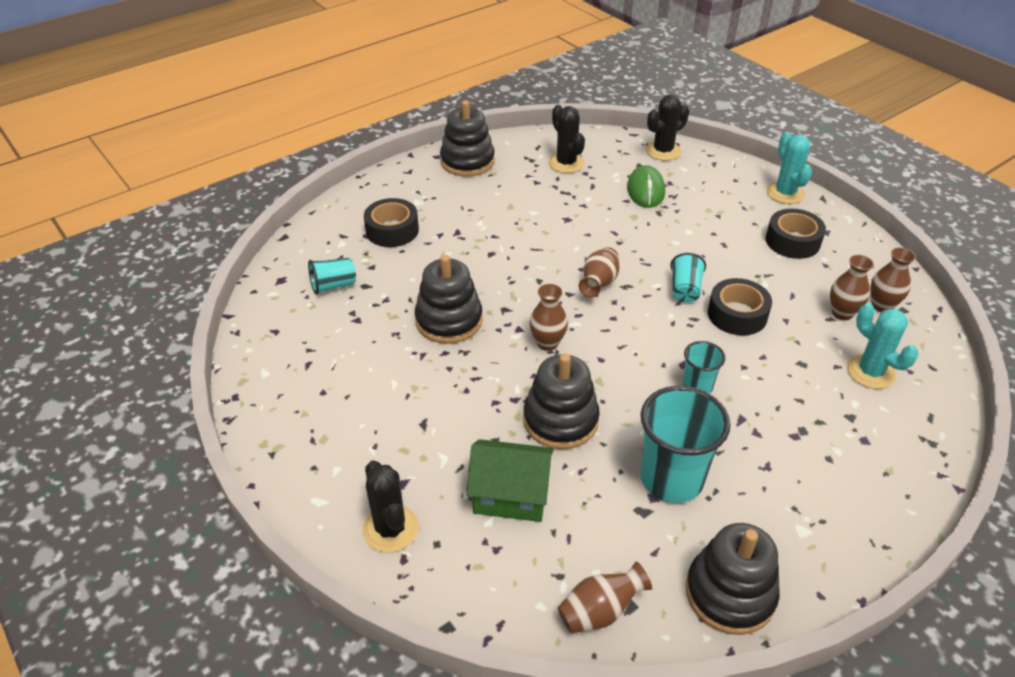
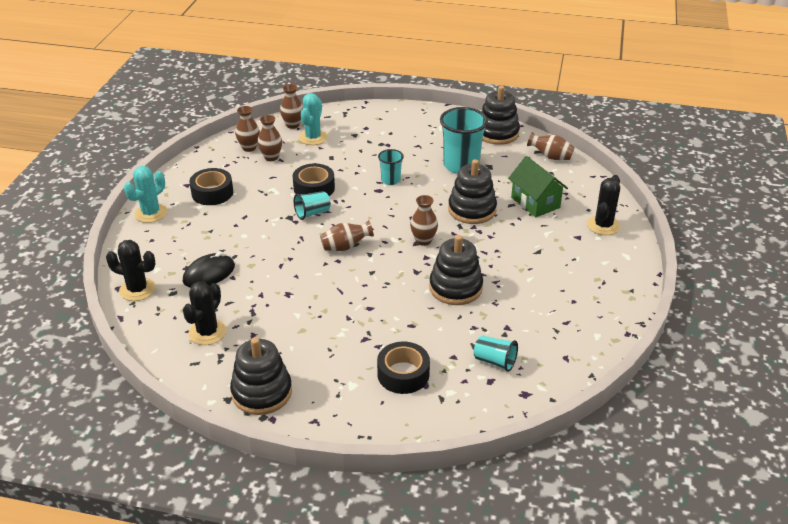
camera: 130 degrees left, 5 degrees down
green mouse [627,165,665,208] -> black mouse [183,252,235,288]
none -> brown vase [280,84,303,129]

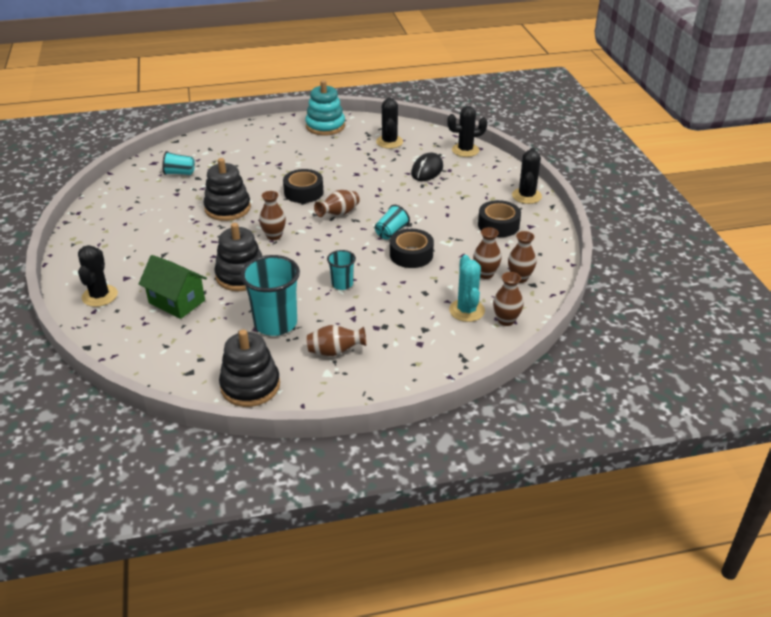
camera: 155 degrees right, 0 degrees up
turquoise cactus [124,166,167,223] -> black cactus [512,148,542,204]
black stacking toy [230,337,292,415] -> turquoise stacking toy [305,80,345,135]
black tape [377,342,430,394] -> black tape moved to [283,169,323,203]
brown vase [527,132,575,160] -> brown vase moved to [307,325,366,356]

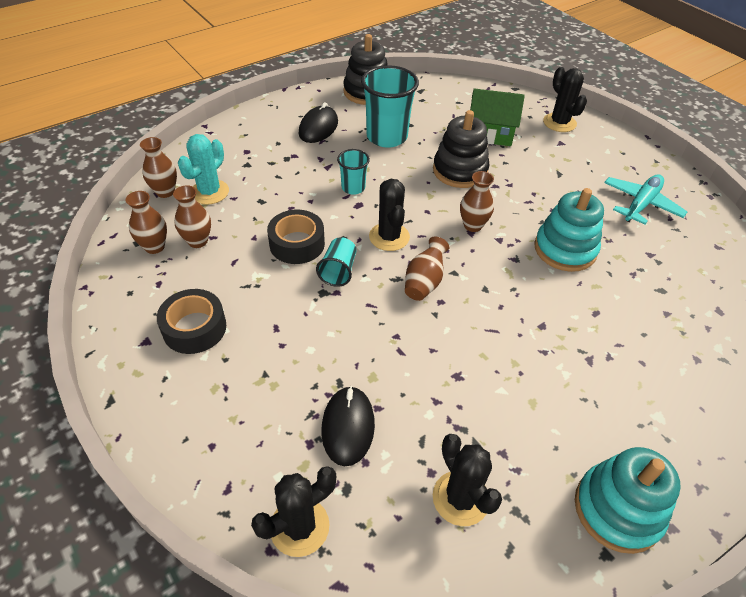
camera: 155 degrees right, 10 degrees up
turquoise cup [162,151,195,175] -> none
black stacking toy [203,158,251,221] -> turquoise stacking toy [535,188,604,272]
black tape [283,169,323,203] -> none
brown vase [307,325,366,356] -> black mouse [298,102,338,143]
turquoise cactus [449,255,485,322] -> turquoise cactus turned 60 degrees clockwise [178,134,229,205]
black cactus [512,148,542,204] -> black cactus moved to [369,179,410,251]
none -> turquoise plane [604,174,687,225]

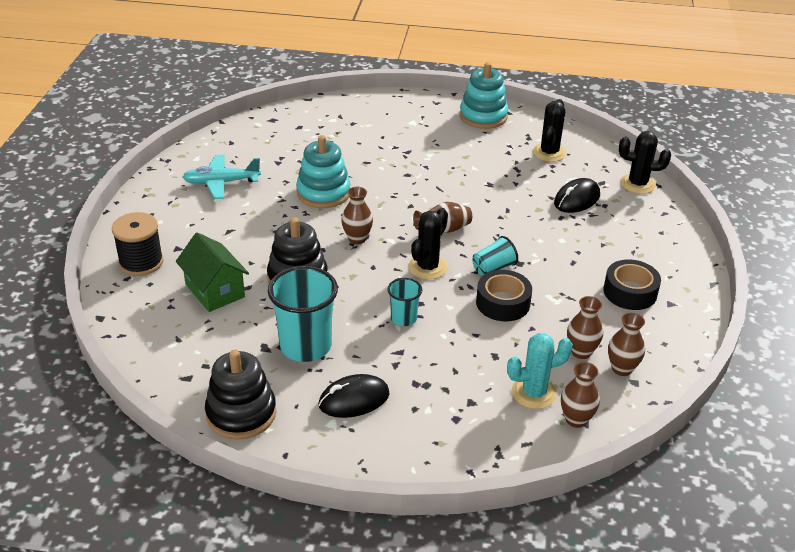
camera: 135 degrees left, 10 degrees down
black cactus [543,67,587,132] -> black spool [112,212,164,276]

